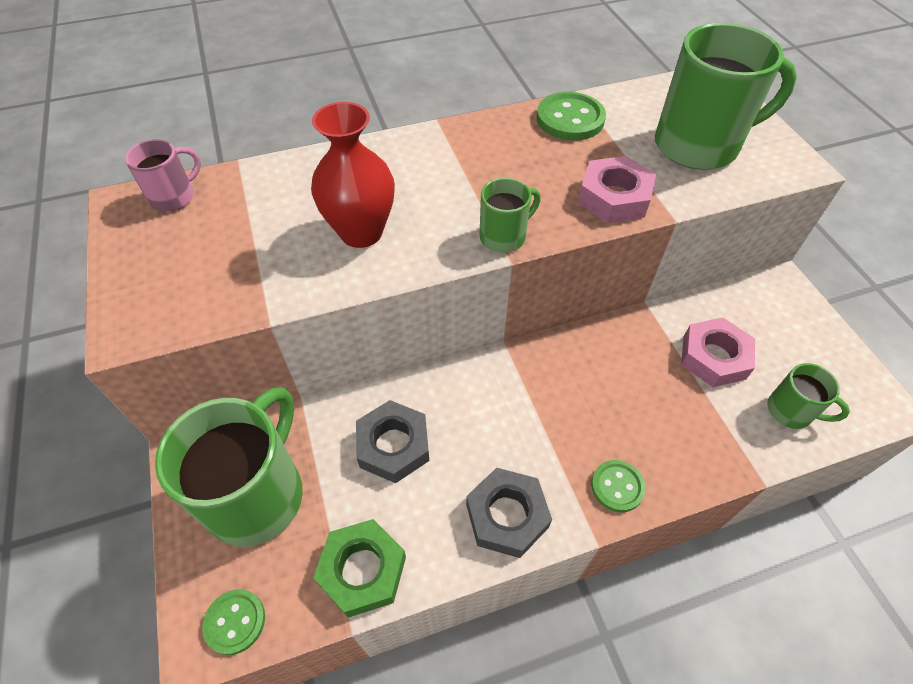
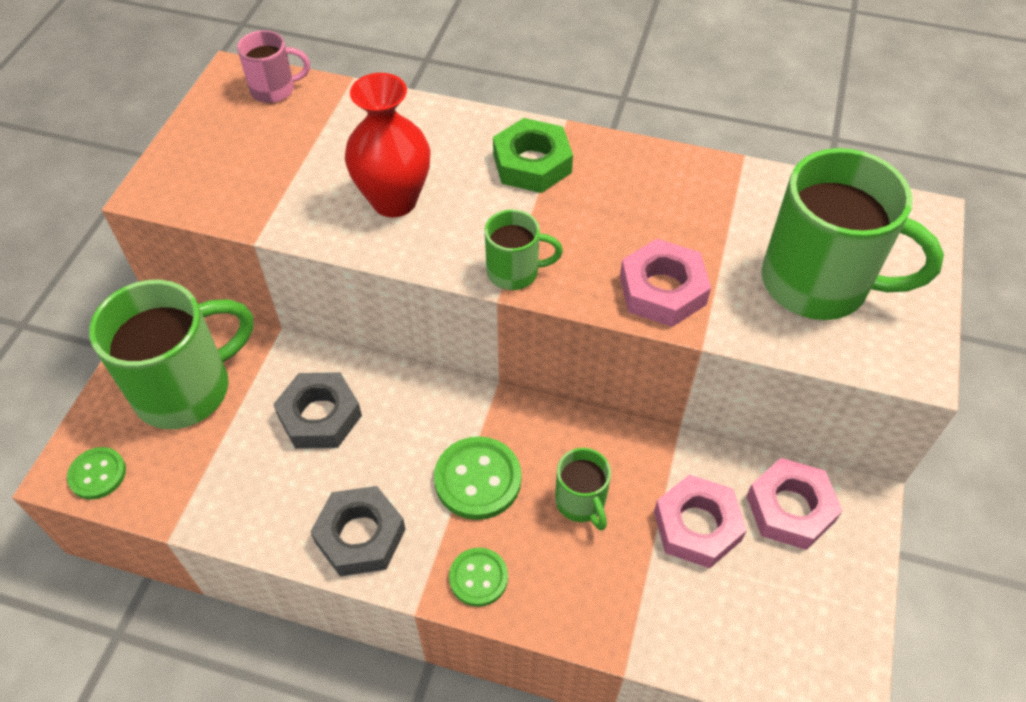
camera: 35 degrees right, 0 degrees up
green nut [313,519,406,618] -> green nut moved to [493,118,573,193]
green button [536,92,606,141] -> green button moved to [434,436,522,520]
green mug [767,363,850,429] -> green mug moved to [555,448,611,530]
none -> pink nut [746,458,843,550]

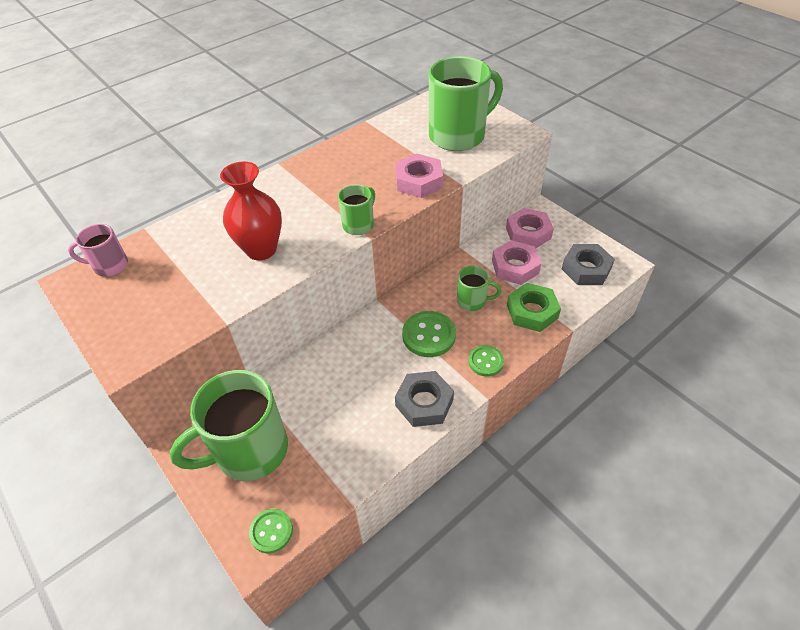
camera: 55 degrees left, 5 degrees down
green mug [89,280,254,429] -> green mug turned 120 degrees counterclockwise [169,370,288,481]
pink mug [237,30,310,103] -> pink mug turned 120 degrees counterclockwise [68,224,128,277]
grey nut [273,372,362,449] -> grey nut moved to [562,244,615,285]
green nut [493,118,573,193] -> green nut moved to [507,283,561,332]

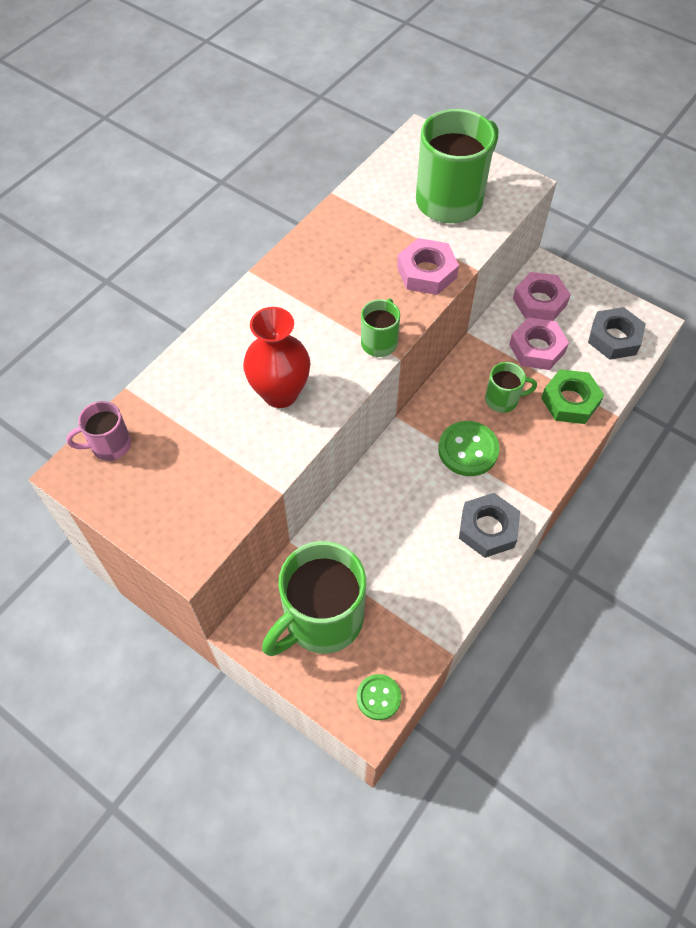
camera: 15 degrees left, 10 degrees up
green button [468,345,504,377] -> none

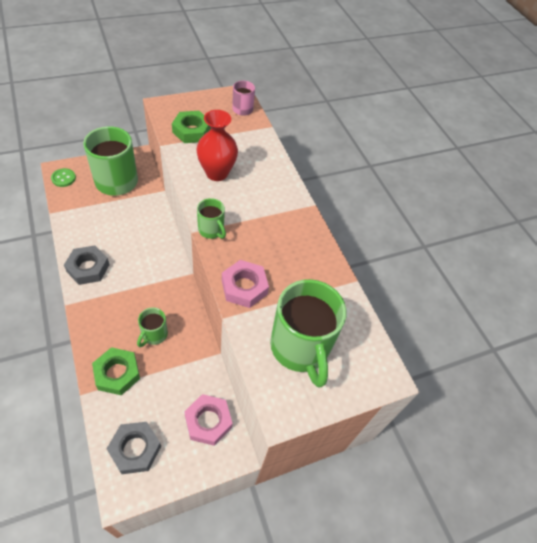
camera: 115 degrees right, 5 degrees down
green button [438,421,499,476] -> none
pink nut [509,317,569,370] -> none
none -> green nut [172,111,211,143]

